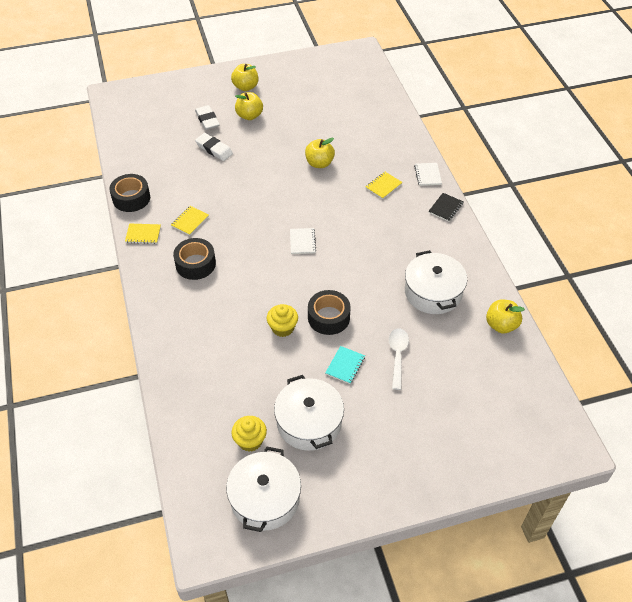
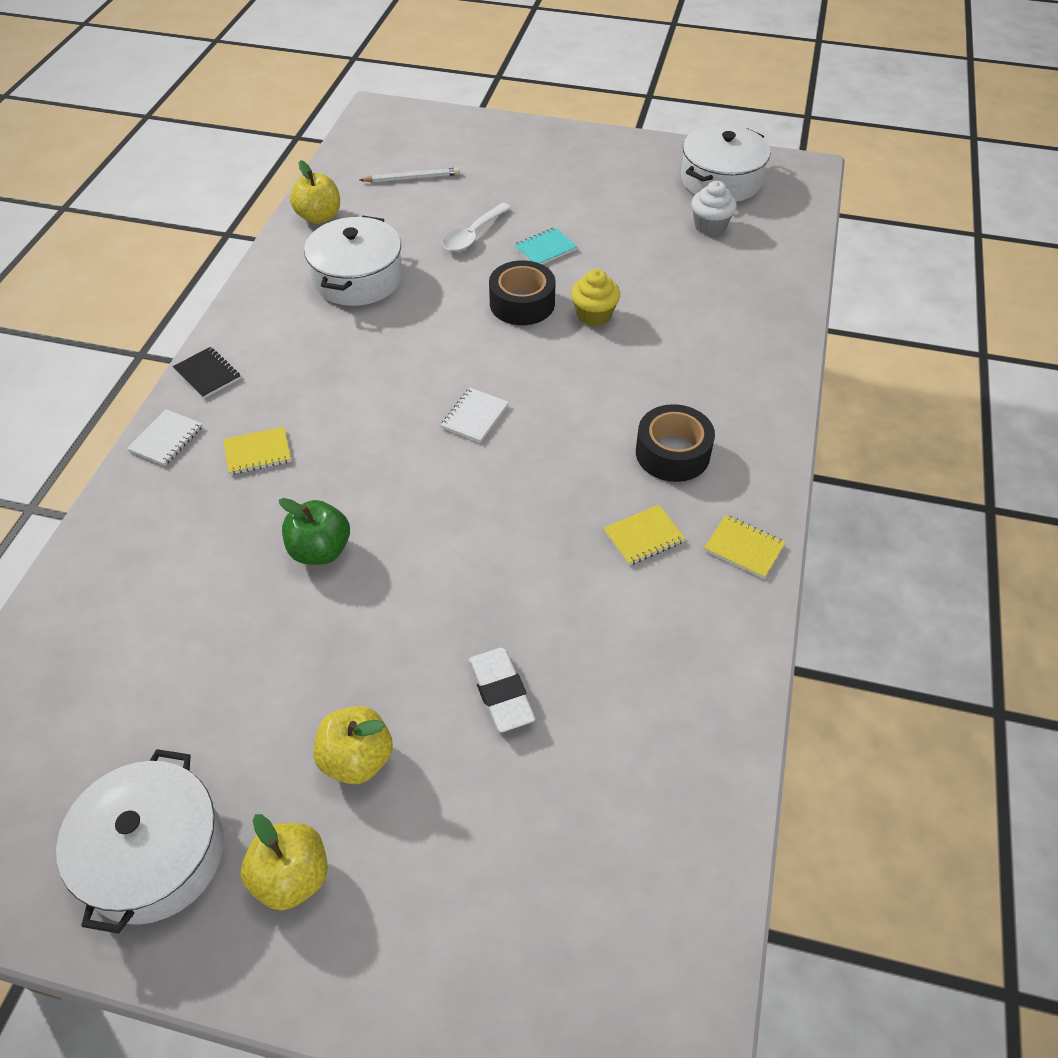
camera: 150 degrees left, 0 degrees up
black tape [109,174,150,212] -> none
white eraser [195,105,220,130] -> none
yellow cupcake [231,416,267,452] -> white cupcake [691,181,737,235]
white pot [274,375,344,451] -> white pot moved to [56,749,224,934]
yellow apple [305,138,335,168] -> green apple [279,498,350,565]
black notebook [429,193,464,222] -> black notebook turned 75 degrees clockwise [173,347,241,399]
none -> white pencil [360,168,460,182]

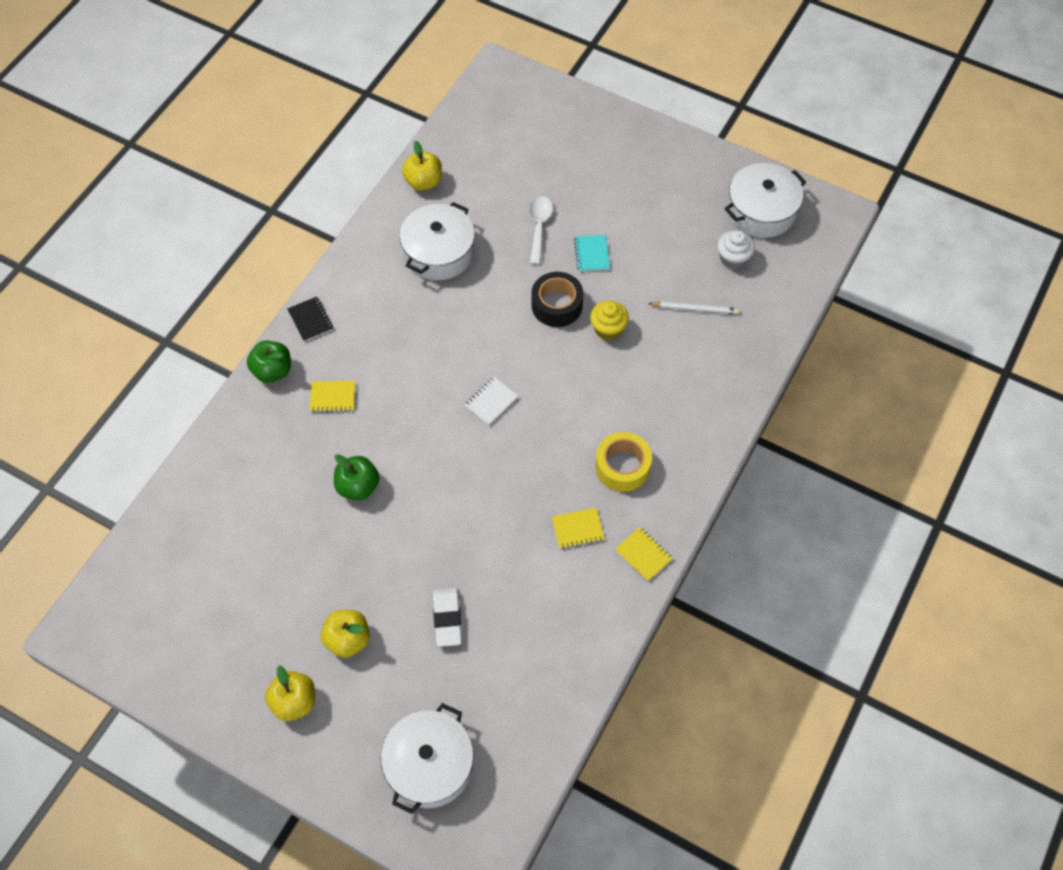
camera: 15 degrees right, 10 degrees up
white pot [56,749,224,934] -> white pot moved to [381,703,474,814]
white notebook [127,409,203,466] -> green apple [247,341,291,383]
white pencil [360,168,460,182] -> white pencil moved to [648,301,739,314]
white spoon [443,203,511,251] -> white spoon turned 135 degrees clockwise [529,196,553,265]
turquoise notebook [514,228,578,264] -> turquoise notebook turned 75 degrees counterclockwise [574,235,610,272]
black tape [636,404,715,482] -> yellow tape [595,432,652,492]

